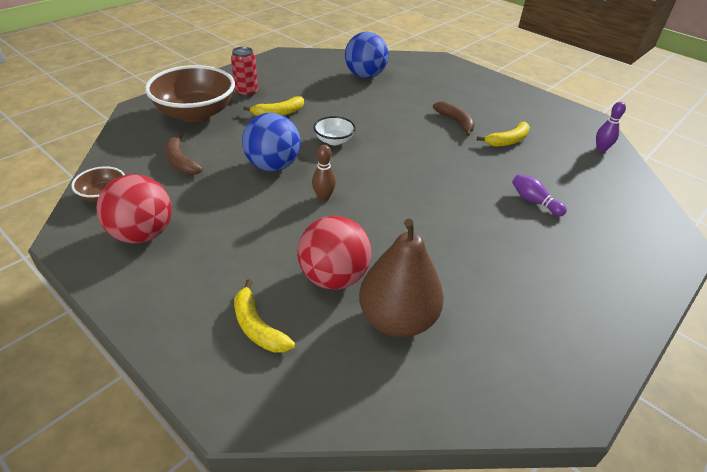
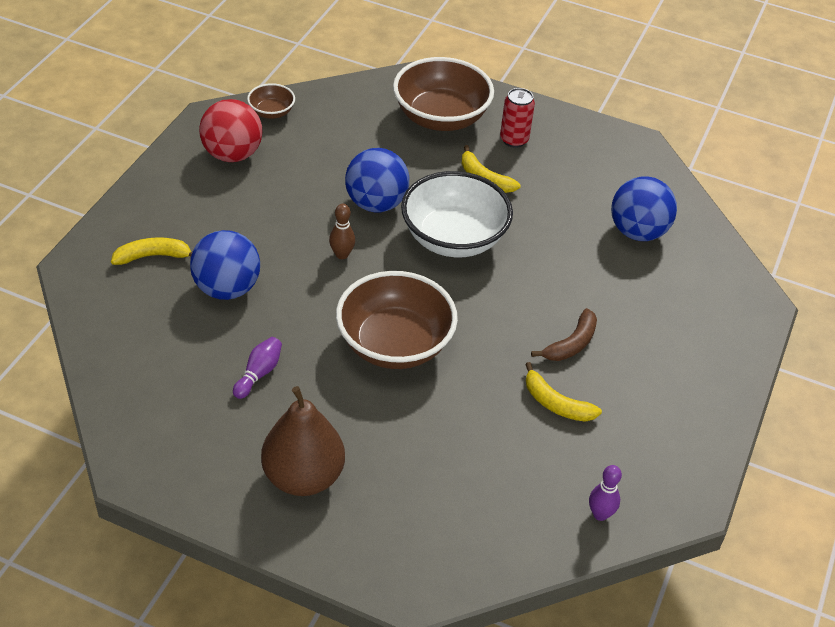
camera: 70 degrees right, 5 degrees up
brown banana [165,133,203,175] -> none
yellow banana [234,279,295,353] -> yellow banana turned 45 degrees clockwise [111,237,192,265]
red ball [297,216,371,290] -> blue ball [190,230,260,300]
white bowl [313,116,356,145] -> white bowl [401,171,513,257], size x2.11
brown pear [359,219,444,338] -> brown pear moved to [261,386,345,496]
purple bowling pin [512,174,567,216] -> purple bowling pin moved to [233,337,282,399]
none -> brown bowl [336,271,458,369]

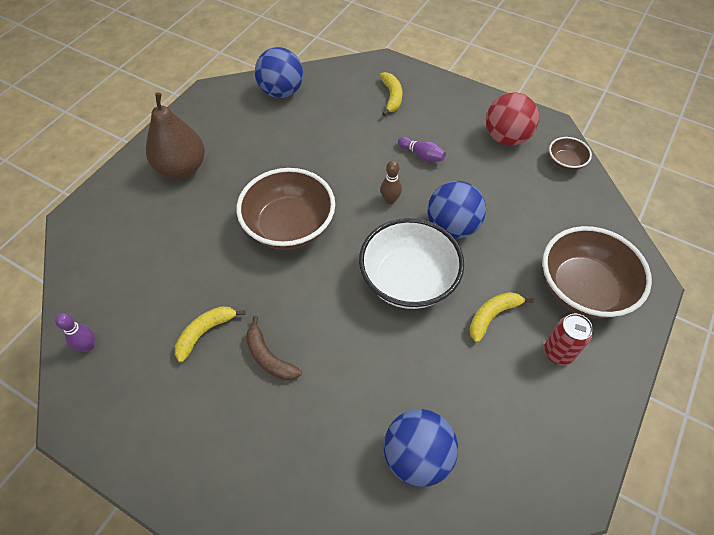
camera: 100 degrees right, 10 degrees up
blue ball [190,230,260,300] -> blue ball moved to [255,47,303,98]
purple bowling pin [233,337,282,399] -> purple bowling pin moved to [398,137,446,162]

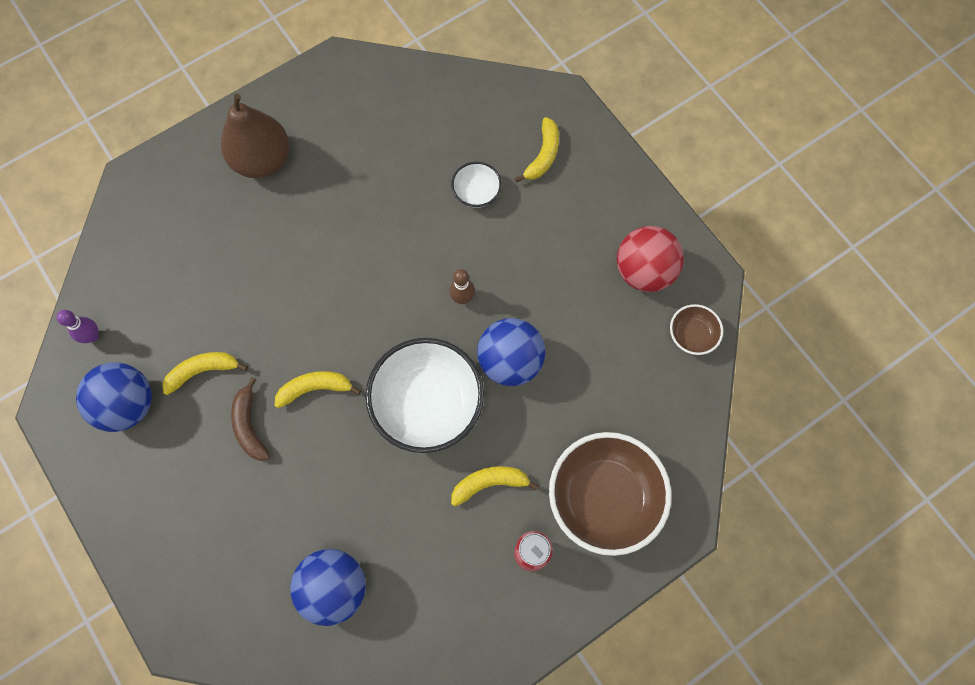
camera: 25 degrees right, 15 degrees up
brown bowl [237,168,335,250] -> none
blue ball [255,47,303,98] -> blue ball moved to [76,362,152,432]
purple bowling pin [398,137,446,162] -> none
none -> yellow banana [275,371,361,408]
none -> white bowl [451,162,502,208]

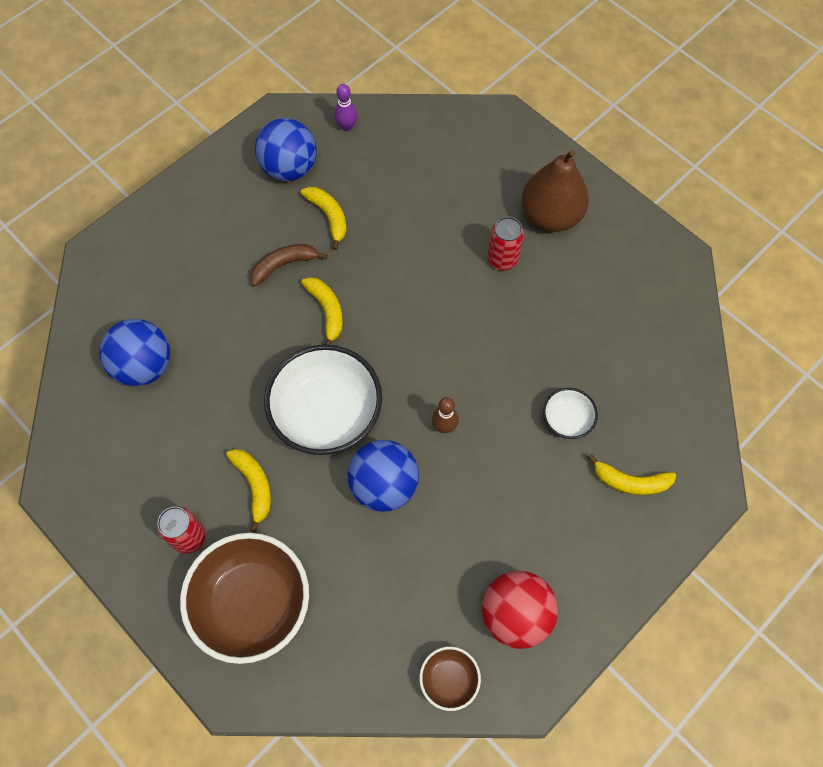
camera: 80 degrees right, 5 degrees down
none -> red can [488,217,524,270]

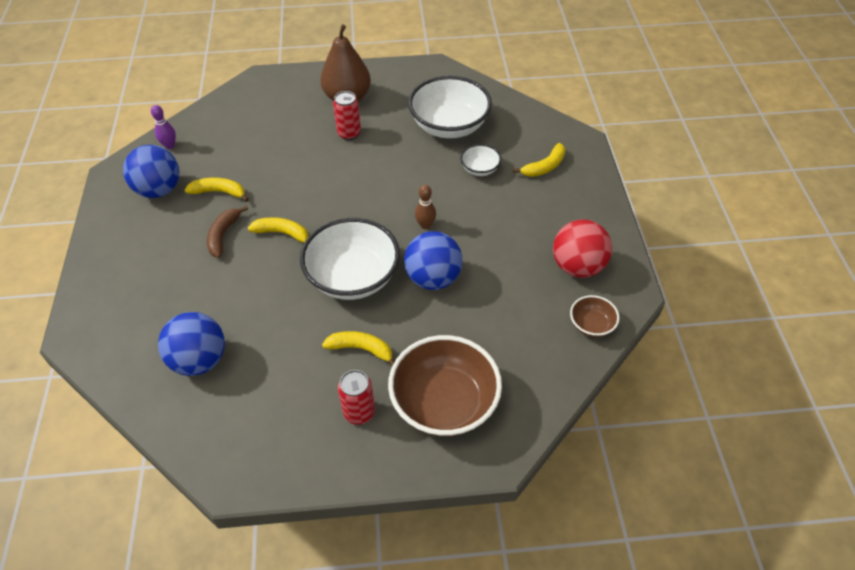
camera: 50 degrees left, 15 degrees down
none -> white bowl [408,76,492,138]

